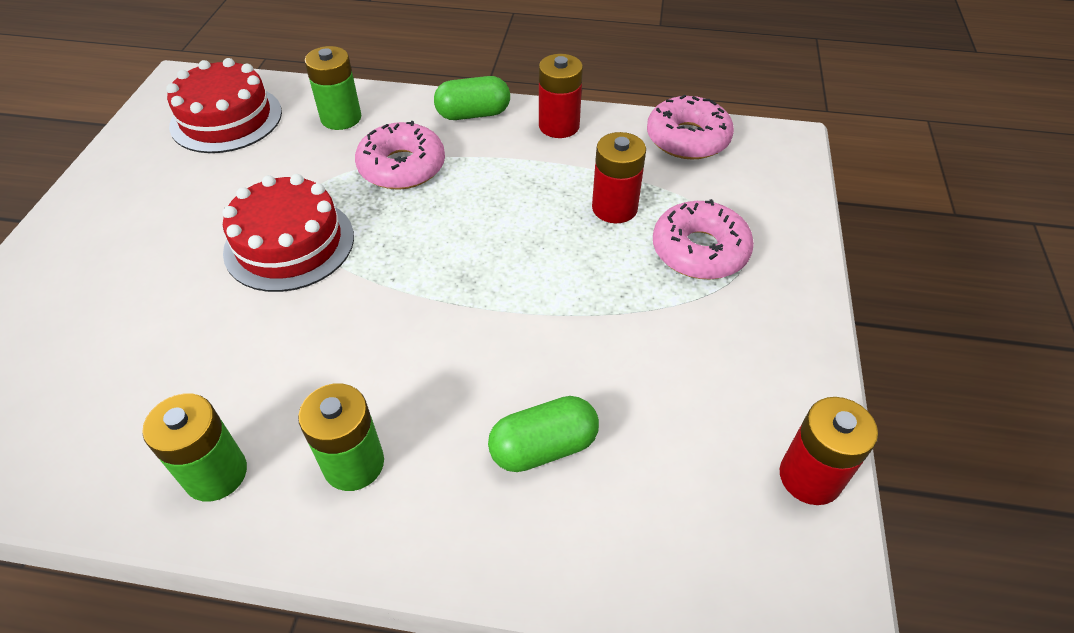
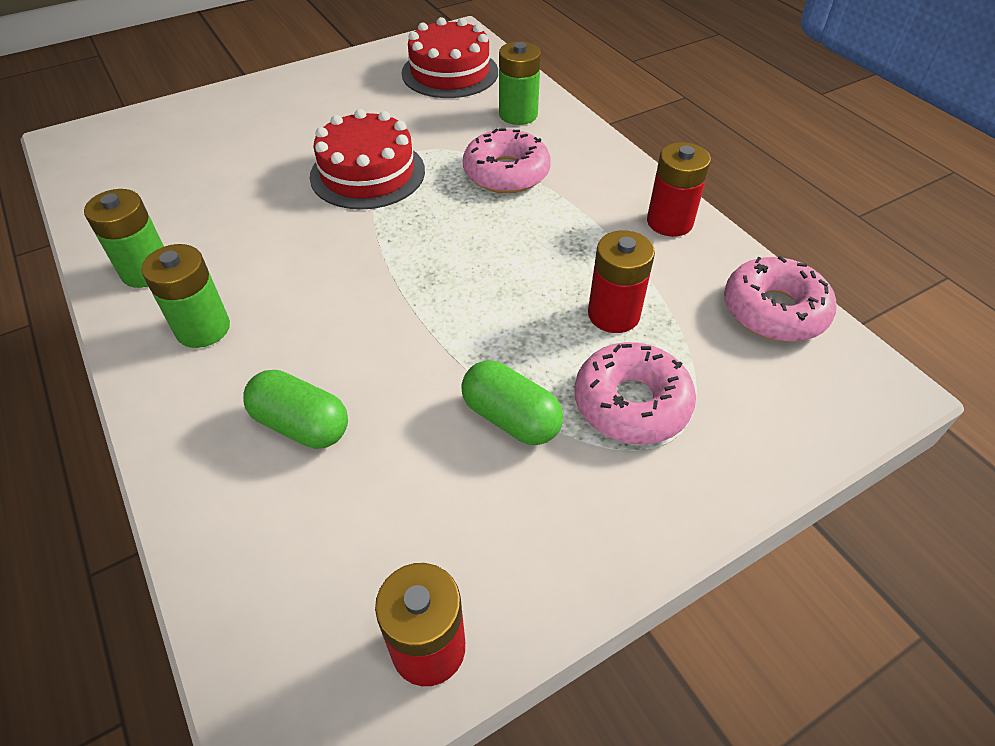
camera: 50 degrees right, 0 degrees up
green capsule [434,76,510,120] -> green capsule moved to [461,360,563,445]

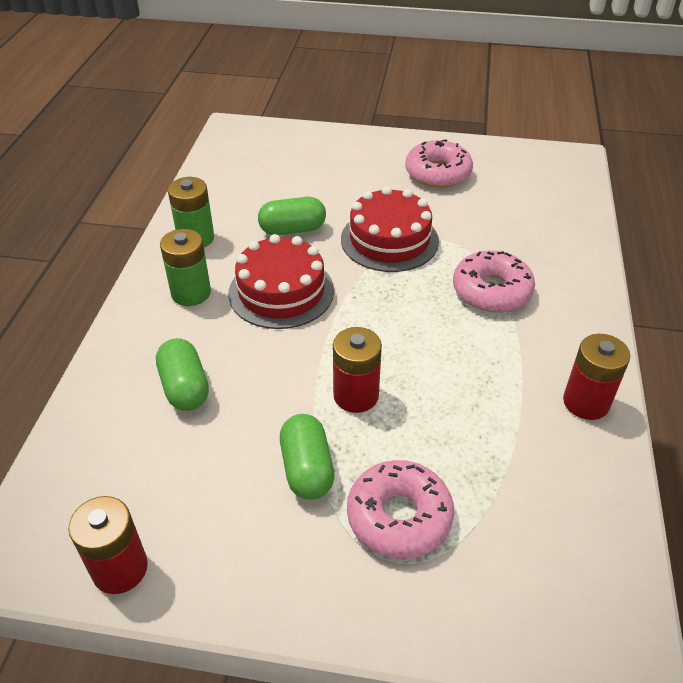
camera: 40 degrees right, 5 degrees down
red cake [402,17,498,98] -> red cake moved to [228,234,334,329]
green battery [499,41,541,125] -> none
red battery [588,230,655,333] -> red battery moved to [333,327,382,413]
pink donut [724,256,837,342] -> pink donut moved to [405,139,473,188]
none -> green capsule [258,197,326,235]

